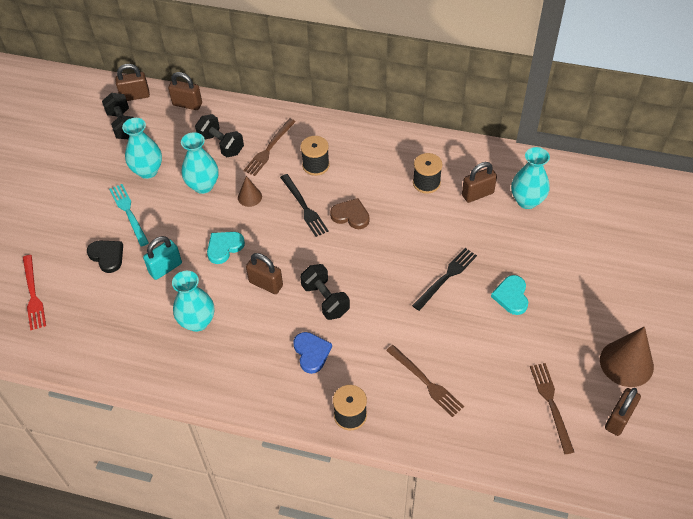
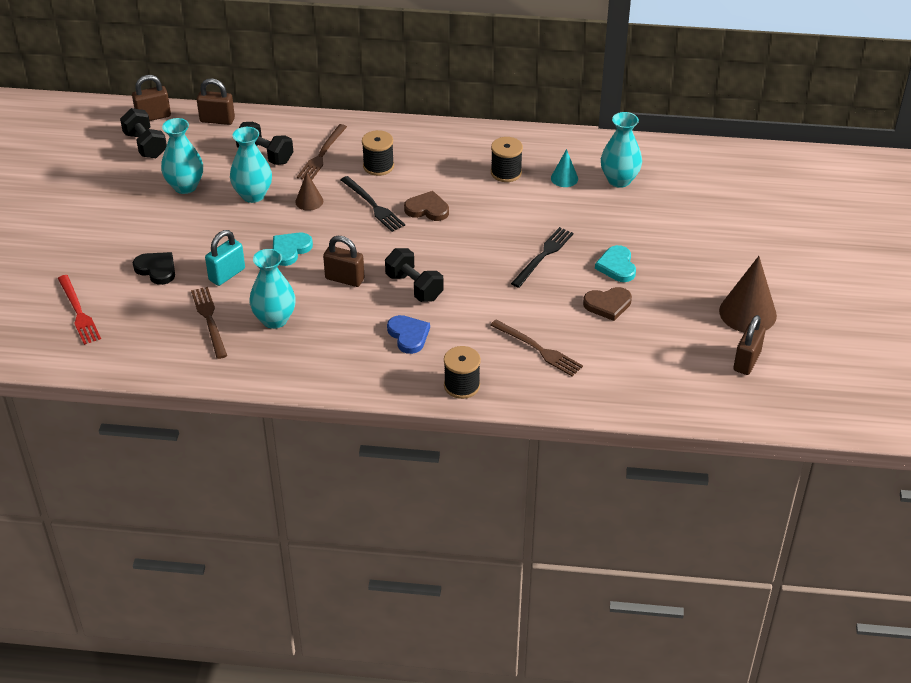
camera: 10 degrees left, 10 degrees down
turquoise fork [109,184,149,247] -> none
brown padlock [462,162,497,203] -> turquoise cone [551,149,578,187]
brown fork [530,363,574,454] -> brown fork moved to [191,287,227,359]
none -> brown heart [583,287,632,321]

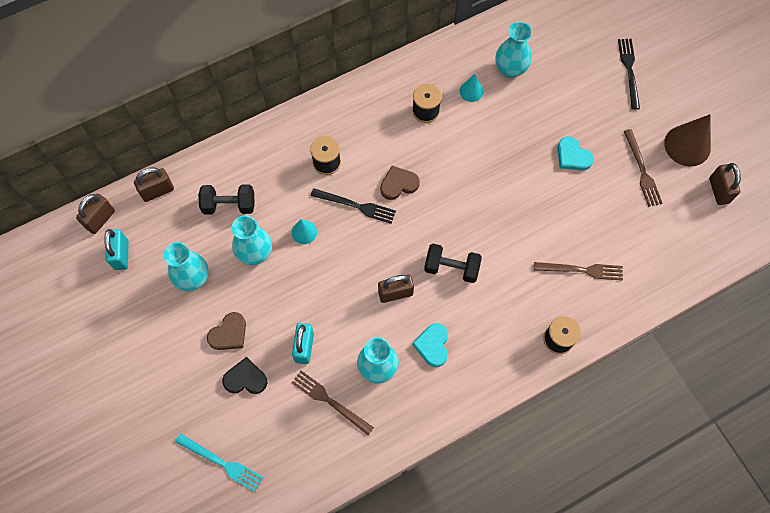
camera: 35 degrees left, 25 degrees up
red fork [58,275,101,345] -> turquoise fork [175,433,263,492]
black dumbbell [120,108,167,158] -> turquoise padlock [104,229,128,270]
turquoise heart [273,233,313,266] -> turquoise heart moved to [412,323,448,367]
brown cone [295,172,323,211] -> turquoise cone [292,219,317,244]
brown fork [297,124,347,180] -> brown fork moved to [624,129,663,207]
blue heart [387,315,430,354] -> none
black fork [511,227,574,288] -> black fork moved to [618,39,640,109]
brown heart [583,287,632,321] -> brown heart moved to [207,312,246,350]

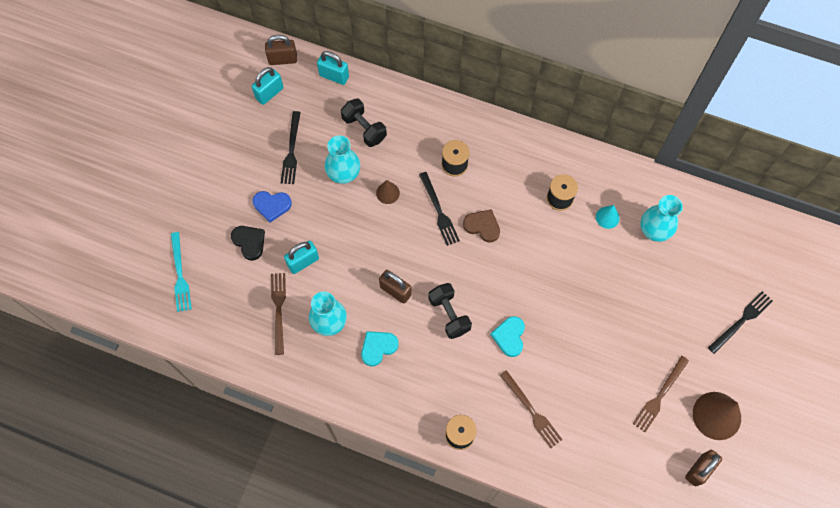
camera: 50 degrees right, 0 degrees up
brown padlock [134,167,174,202] -> turquoise padlock [317,51,349,85]
turquoise vase [164,242,209,291] -> black fork [281,111,301,184]
brown heart [207,312,246,350] -> blue heart [252,191,292,223]
turquoise cone [292,219,317,244] -> brown cone [376,180,400,204]
turquoise heart [557,136,594,170] -> turquoise heart moved to [490,316,525,357]

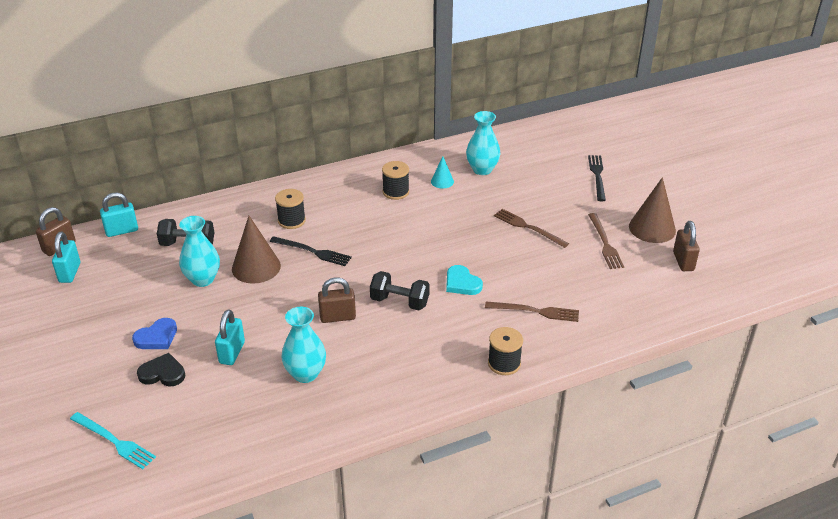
camera: 45 degrees left, 30 degrees down
brown fork [271,273,286,355] -> brown fork moved to [494,209,569,248]
black fork [281,111,301,184] -> none
turquoise heart [361,331,398,366] -> none
brown cone [376,180,400,204] -> brown cone [232,216,281,284], size x1.88
brown heart [463,209,500,243] -> none

